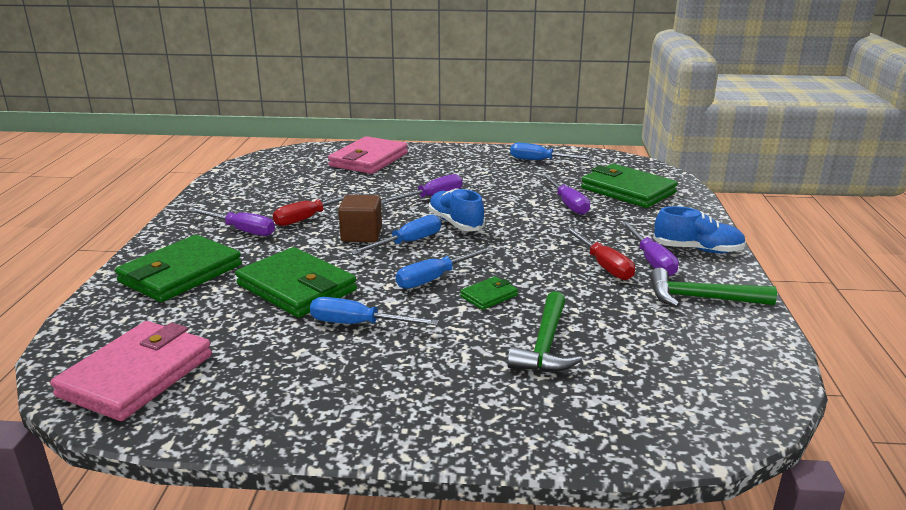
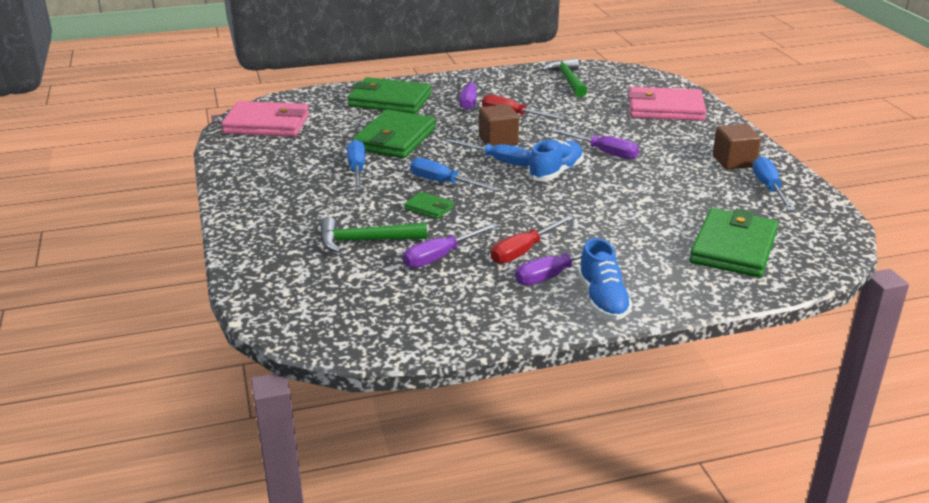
camera: 70 degrees right, 5 degrees up
purple screwdriver [541,174,590,215] -> purple screwdriver moved to [403,223,498,268]
green hammer [650,268,777,307] -> green hammer moved to [541,58,587,97]
none -> brown cube [713,124,761,170]

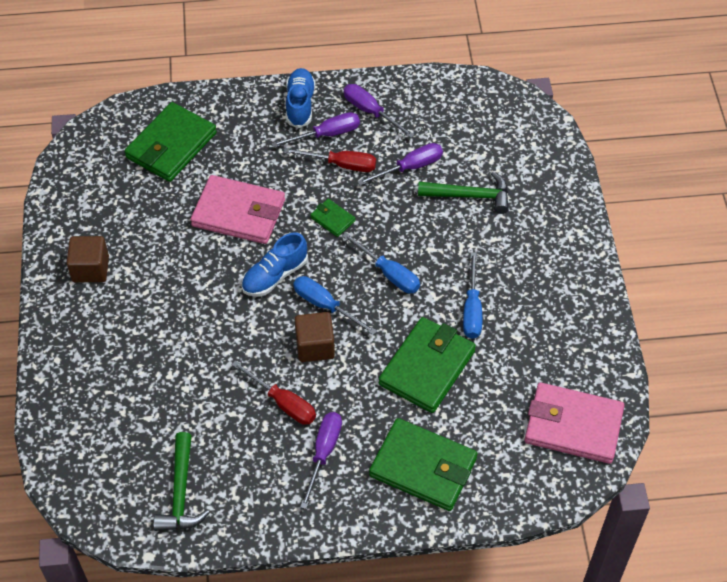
camera: 170 degrees left, 25 degrees up
green wallet [404,192,454,219] -> green wallet moved to [310,199,355,237]
red screwdriver [491,216,574,264] -> red screwdriver turned 45 degrees clockwise [284,148,376,172]
purple screwdriver [552,129,639,159] -> purple screwdriver moved to [344,84,415,138]
pink wallet [628,87,706,121] -> pink wallet moved to [190,175,285,244]
blue screwdriver [753,156,794,211] -> none

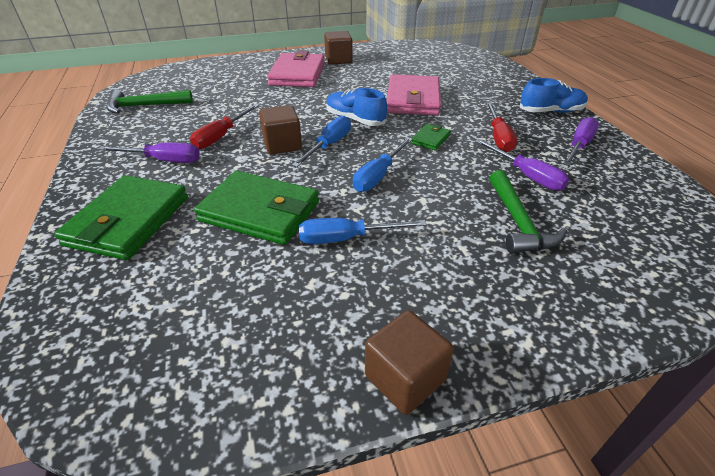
camera: 80 degrees right, 15 degrees down
green wallet [124,102,217,182] -> none
purple screwdriver [271,112,360,148] -> none
pink wallet [524,382,625,464] -> pink wallet moved to [267,51,325,87]
none -> brown cube [365,310,454,415]

